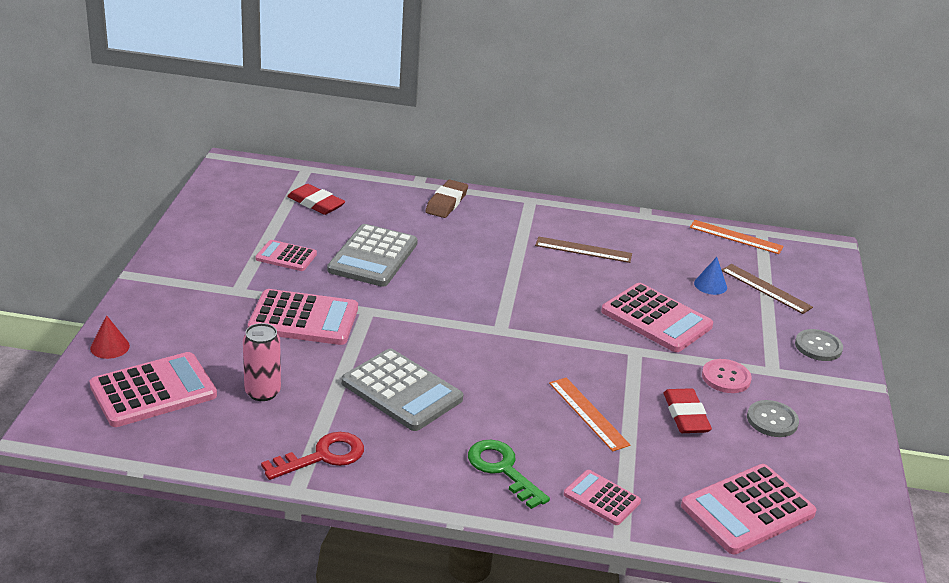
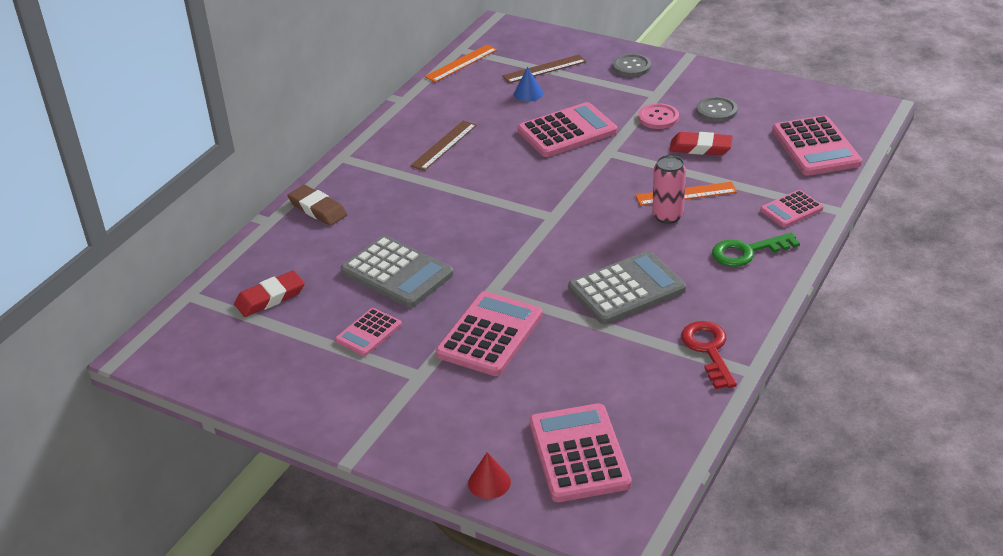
camera: 65 degrees left, 5 degrees up
pink can [243,323,281,401] -> pink can moved to [652,155,686,224]

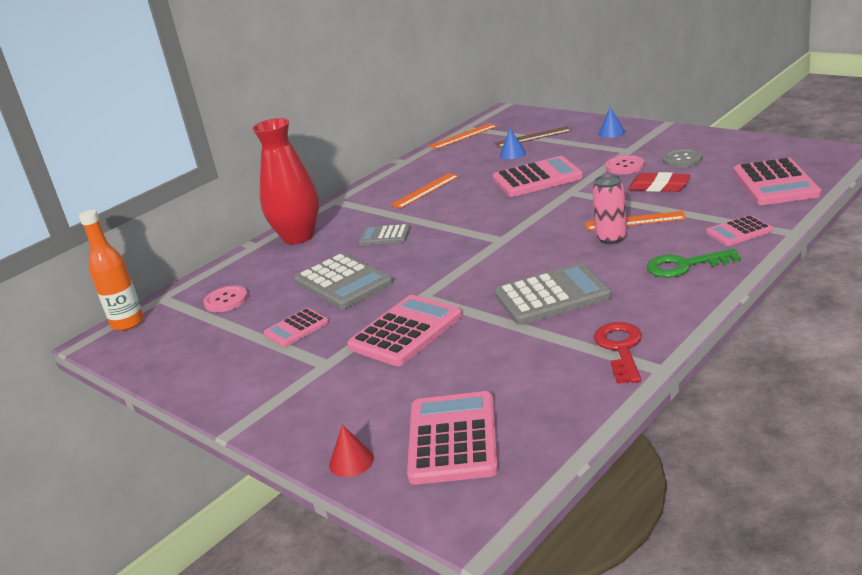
camera: 15 degrees right, 10 degrees down
red eraser [234,270,305,317] -> pink button [203,286,248,312]
brown eraser [288,185,347,226] -> red vase [252,118,319,244]
brown ruler [410,121,477,171] -> orange ruler [390,173,459,209]
grey button [613,54,651,77] -> blue cone [598,107,625,138]
none -> orange bottle [79,210,144,331]
none -> grey calculator [358,224,411,245]

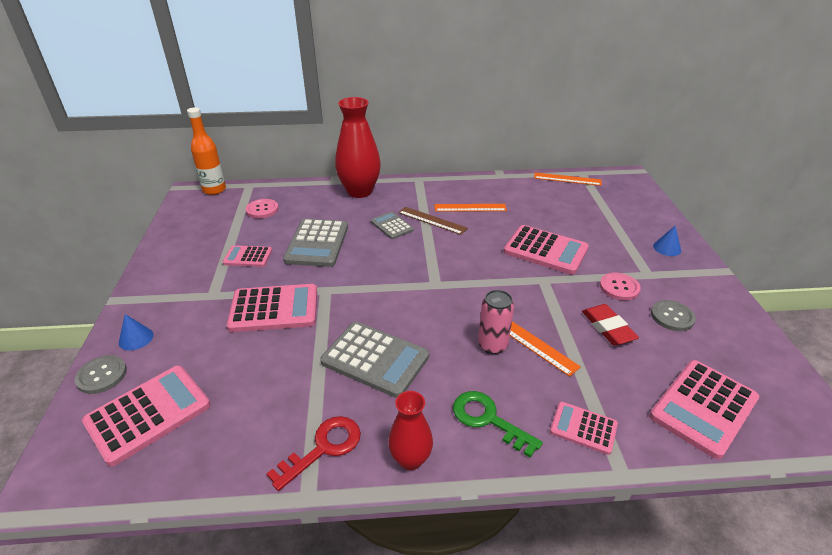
camera: 40 degrees right, 10 degrees up
red cone [329,425,374,477] -> grey button [75,355,127,394]
brown ruler [495,126,572,148] -> brown ruler moved to [398,207,468,235]
blue cone [500,129,526,159] -> blue cone moved to [119,314,153,351]
none -> red vase [388,391,433,470]

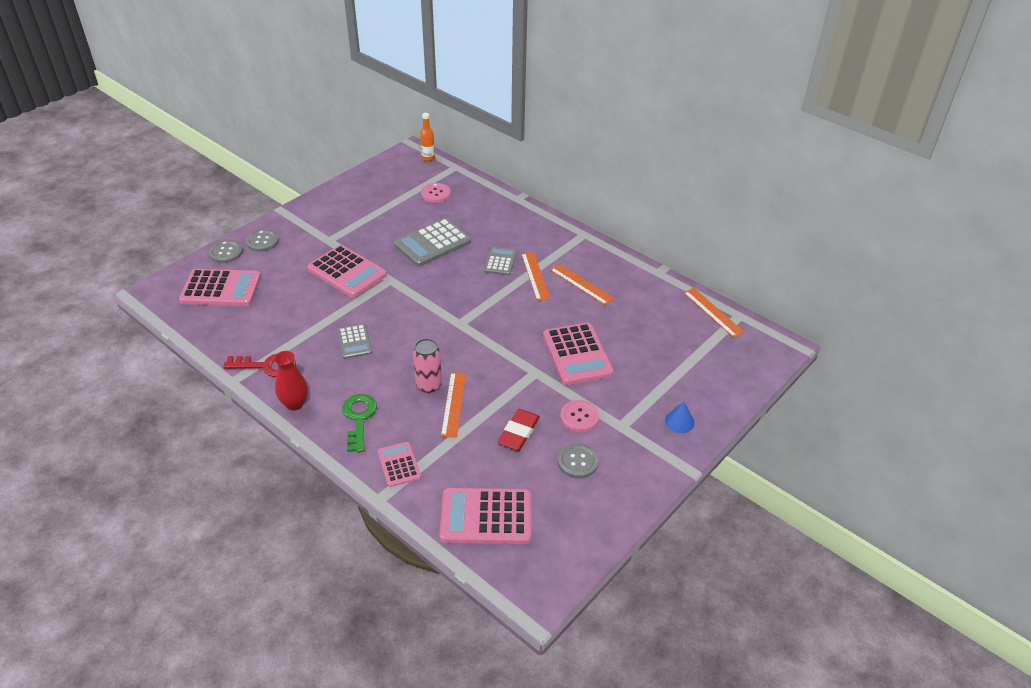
camera: 45 degrees right, 5 degrees up
blue cone [119,314,153,351] -> grey button [246,230,279,252]
orange bottle [187,107,226,195] -> orange bottle [420,113,435,161], size x0.63
pink calculator [223,245,272,267] -> none
grey calculator [320,322,429,398] -> grey calculator [337,324,372,359], size x0.57
red vase [335,97,381,198] -> none
brown ruler [398,207,468,235] -> orange ruler [521,252,550,301]

